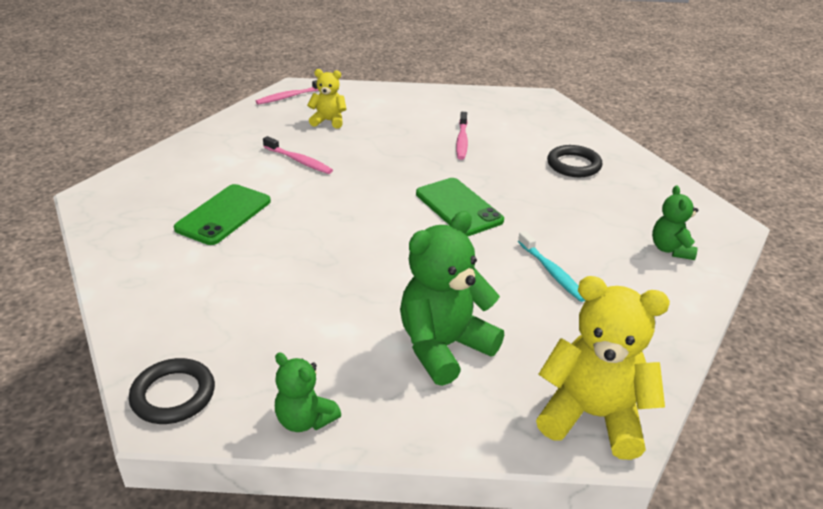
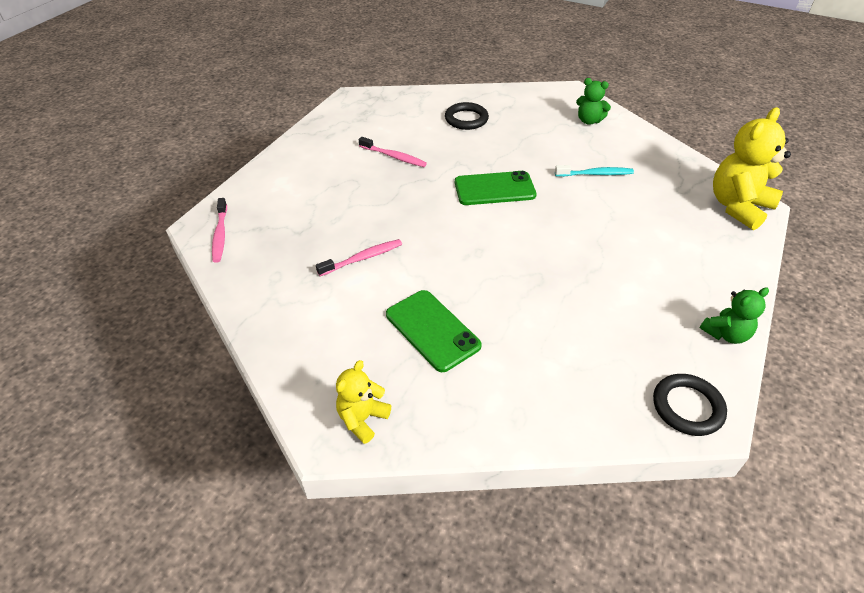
camera: 65 degrees left, 10 degrees up
yellow teddy bear [307,69,347,129] -> yellow teddy bear moved to [336,360,391,444]
green teddy bear [400,211,504,386] -> none

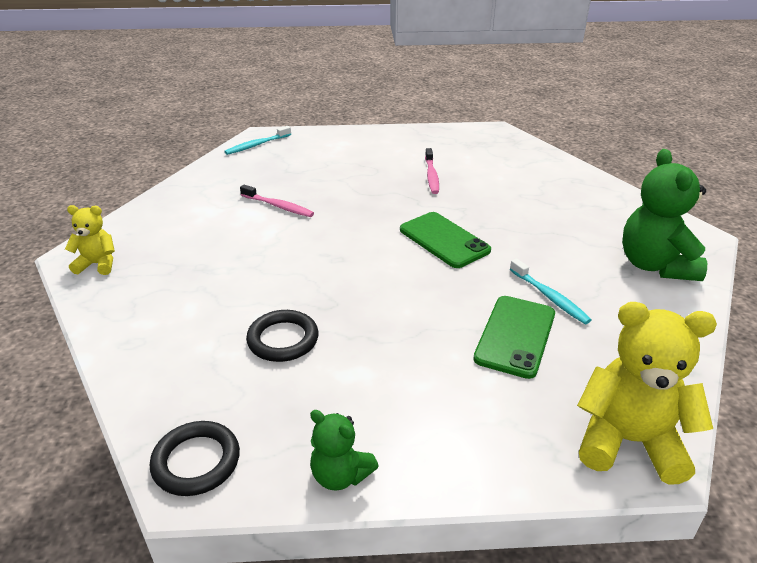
camera: 60 degrees right, 10 degrees down
pink toothbrush [212,198,227,263] -> turquoise toothbrush [224,126,291,155]
green phone [386,290,482,372] -> green phone moved to [473,296,555,379]
black ring [445,102,489,130] -> black ring moved to [246,310,318,362]
green teddy bear [576,78,611,124] -> green teddy bear [622,149,707,281], size x1.81

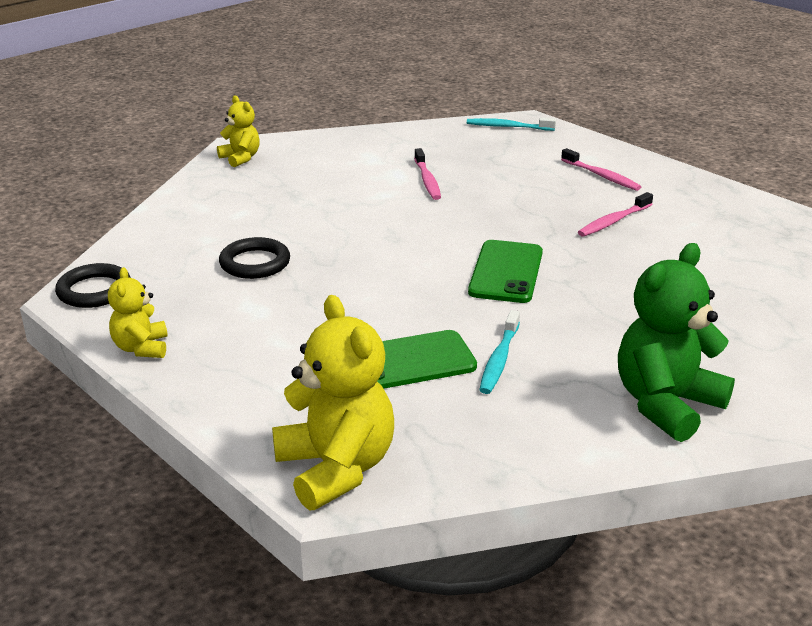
camera: 50 degrees right, 5 degrees down
green teddy bear [310,410,379,491] -> yellow teddy bear [108,267,168,358]
none -> pink toothbrush [561,148,641,191]

